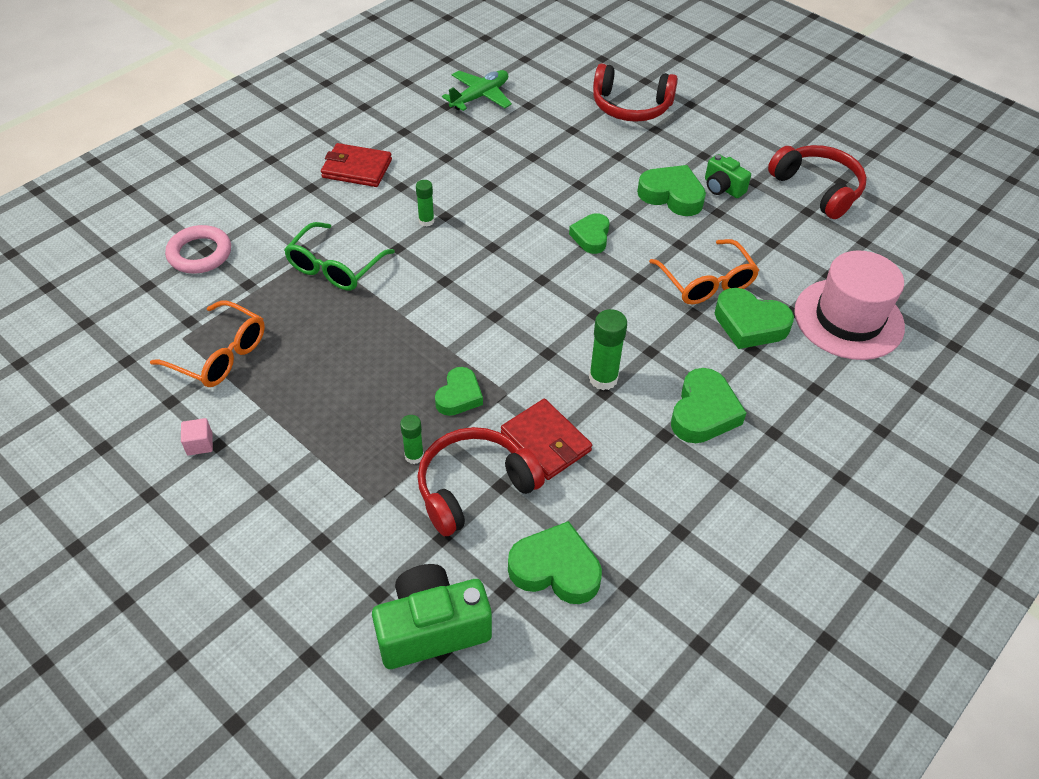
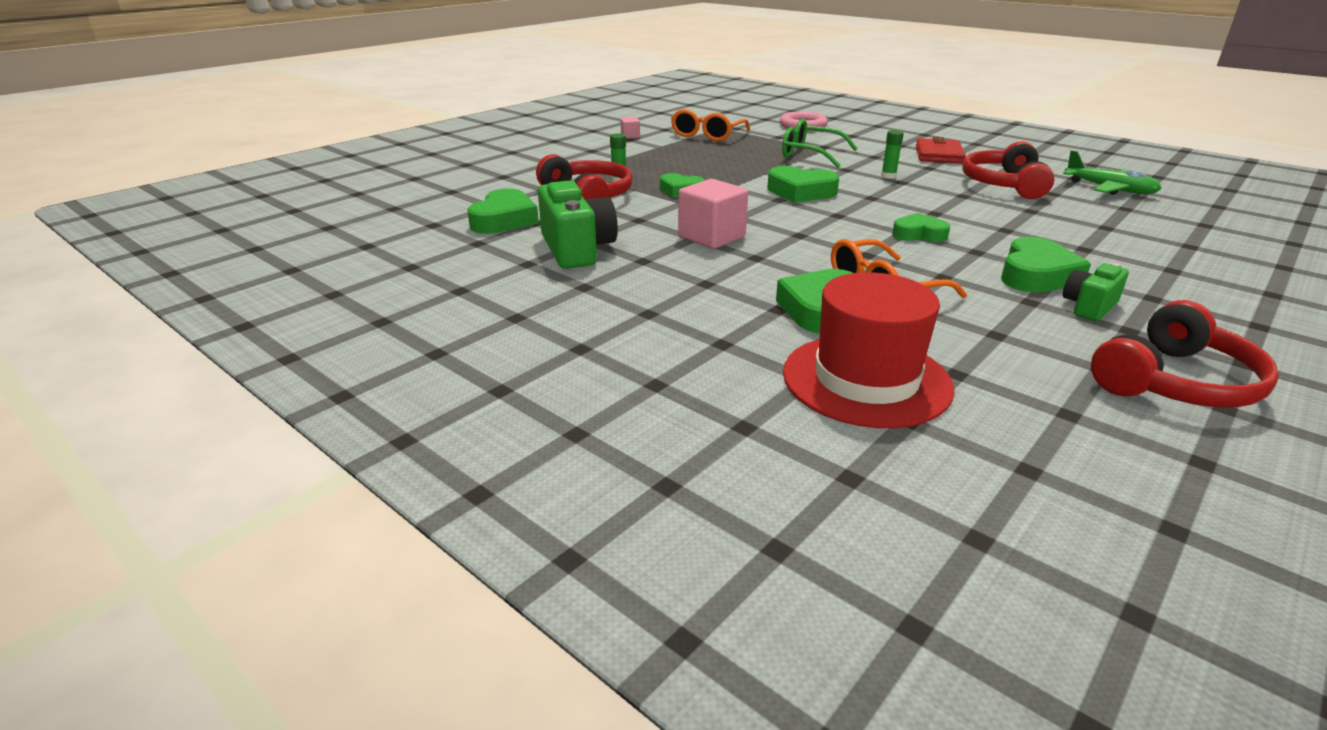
camera: 90 degrees right, 20 degrees down
green camera [372,564,492,669] -> green camera moved to [538,180,618,269]
red wallet [501,399,592,480] -> none
green glue stick [589,309,627,390] -> pink cube [678,179,748,249]
red headphones [593,63,678,122] -> red headphones moved to [962,141,1055,199]
green heart [671,368,746,443] -> green heart moved to [767,166,839,203]
pink hat [794,250,905,360] -> red hat [783,272,955,428]

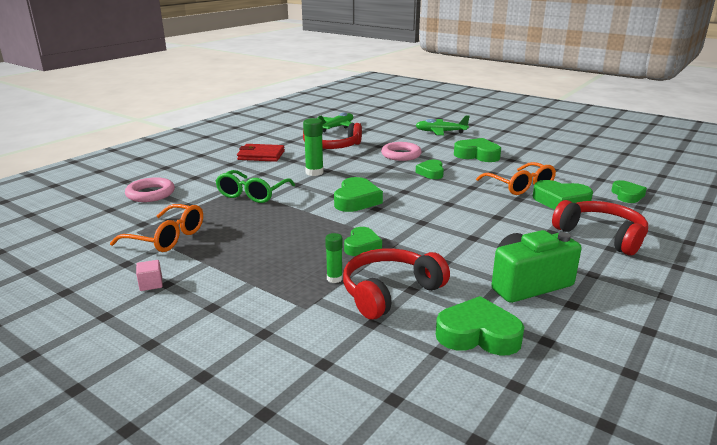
camera: 95 degrees left, 5 degrees down
pink cube [678,179,748,249] -> none
red hat [783,272,955,428] -> green heart [611,180,647,203]
green glue stick [881,130,904,179] -> green glue stick [303,118,324,176], size x1.62
green camera [1063,263,1129,321] -> none
red headphones [1091,300,1279,407] -> red headphones moved to [552,200,648,255]
none -> pink ring [381,142,422,161]
none -> green plane [415,116,470,135]

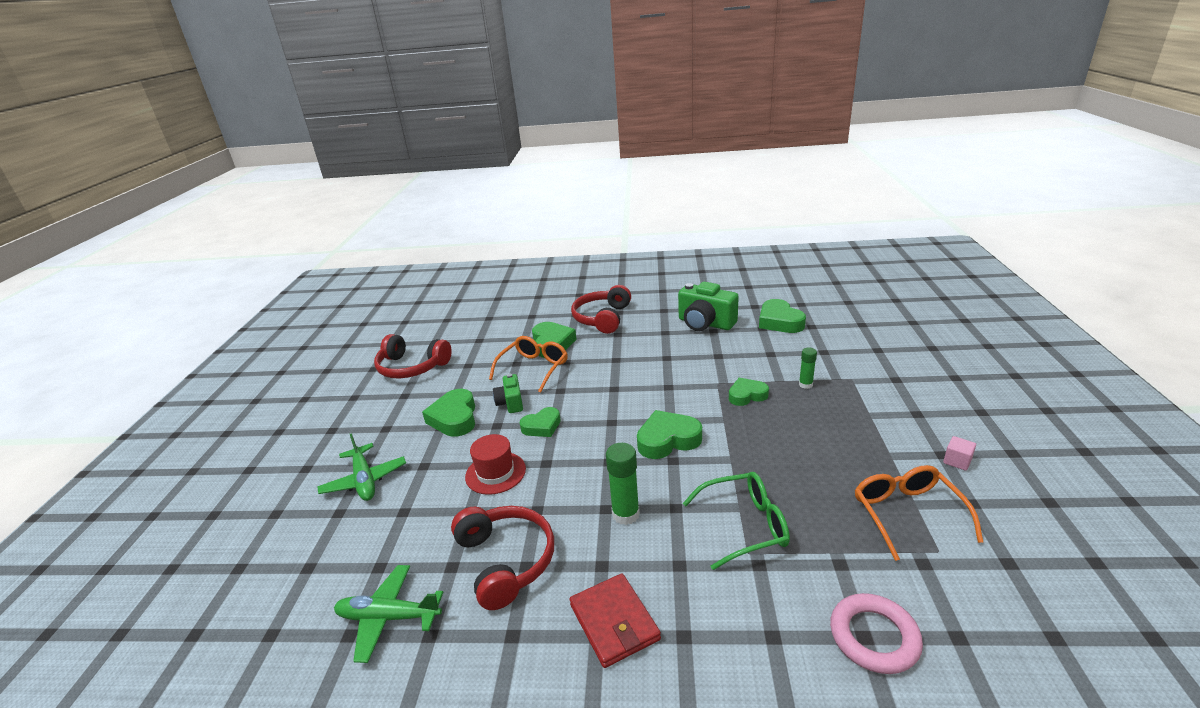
camera: 120 degrees left, 5 degrees up
red headphones [343,248,450,320] -> red headphones moved to [374,334,452,379]
pink ring [381,142,422,161] -> red hat [465,434,526,495]
green heart [611,180,647,203] -> none
none -> green camera [493,374,523,413]

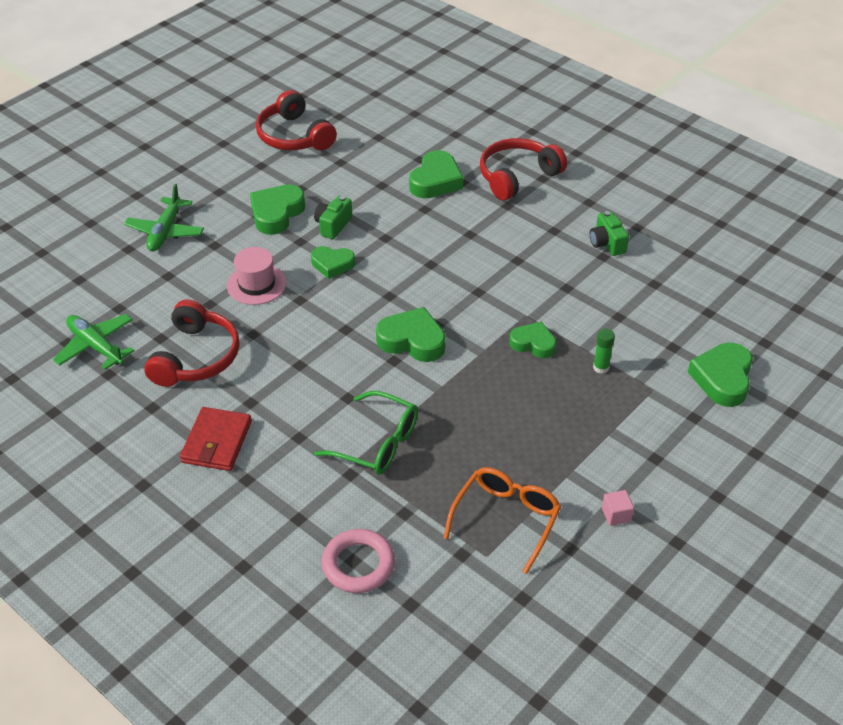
camera: 35 degrees right, 15 degrees up
red hat [465,434,526,495] -> pink hat [227,247,287,305]
orange glasses [489,336,568,393] -> none
green glue stick [606,443,640,525] -> none
green camera [678,282,739,331] -> green camera [590,211,629,256], size x0.57
green heart [759,299,806,333] -> green heart moved to [688,343,753,407]

